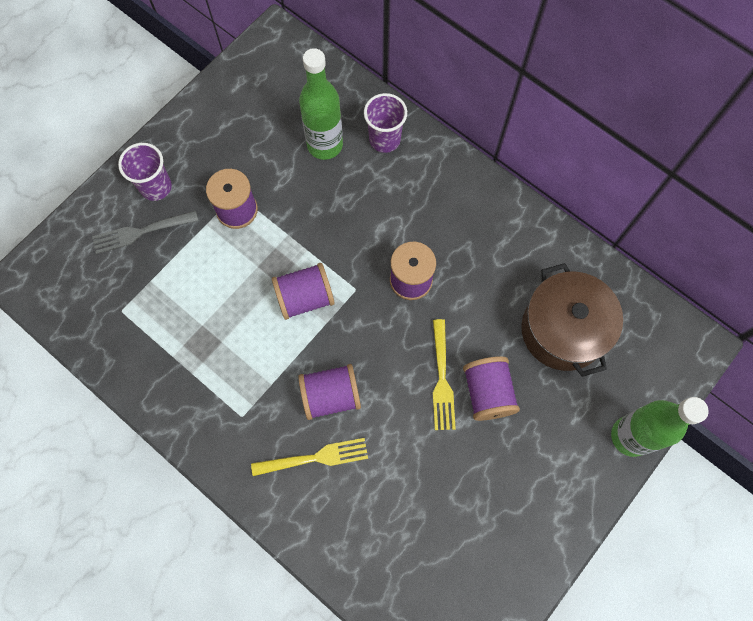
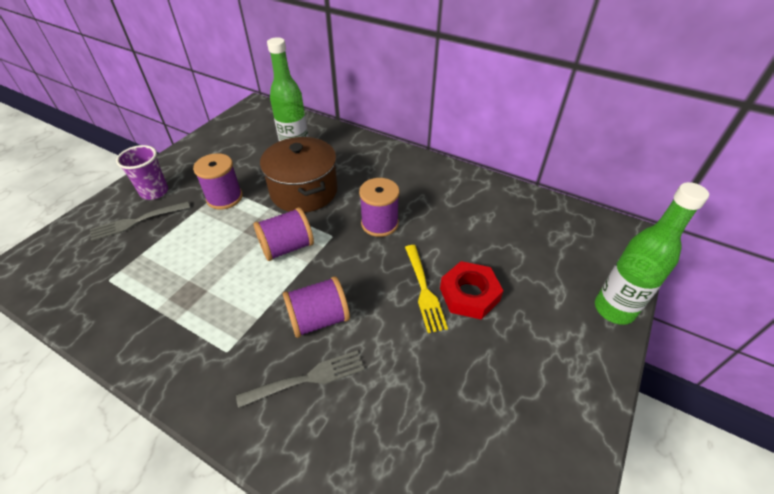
camera: 10 degrees left, 25 degrees down
yellow fork [251,438,368,476] -> grey fork [236,350,365,408]
purple cup [364,93,407,153] -> none
purple spool [463,356,520,421] -> red nut [440,261,504,320]
brown pot [521,263,623,377] -> brown pot moved to [260,137,338,213]

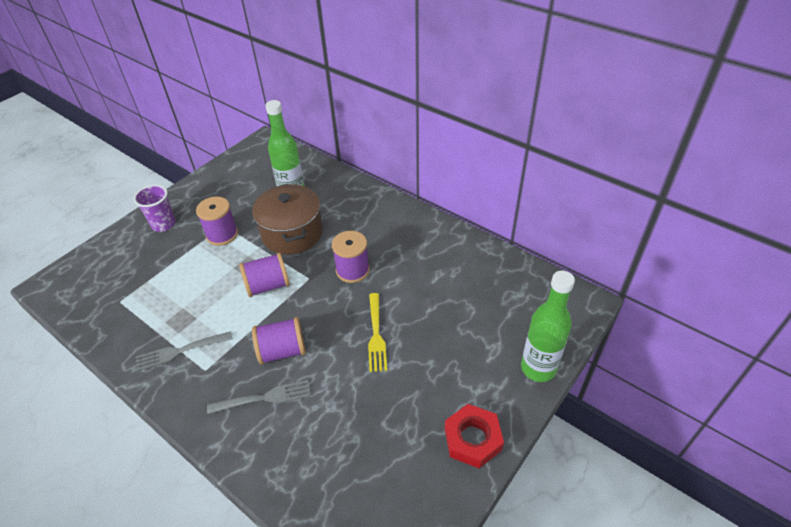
camera: 10 degrees right, 0 degrees up
grey fork [90,202,190,241] -> grey fork moved to [136,331,232,371]
red nut [440,261,504,320] -> red nut moved to [445,404,504,469]

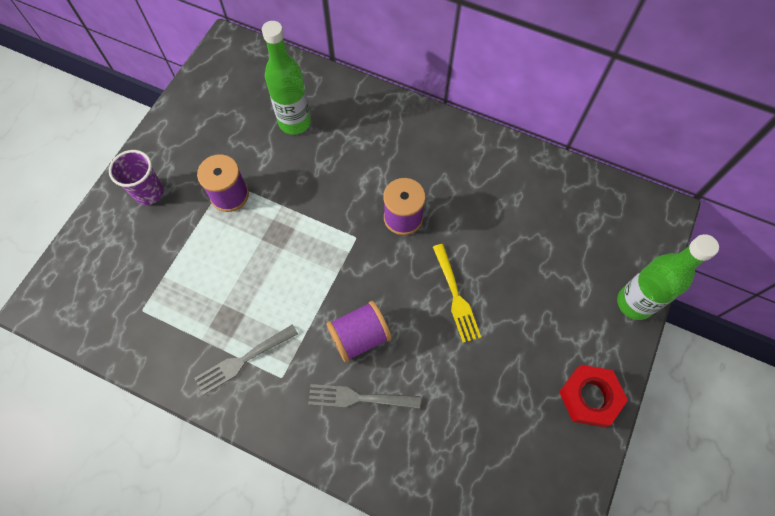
camera: 15 degrees left, 20 degrees up
grey fork [207,380,311,414] -> grey fork turned 150 degrees counterclockwise [308,384,421,409]
purple spool [239,253,290,297] -> none
brown pot [252,184,323,255] -> none

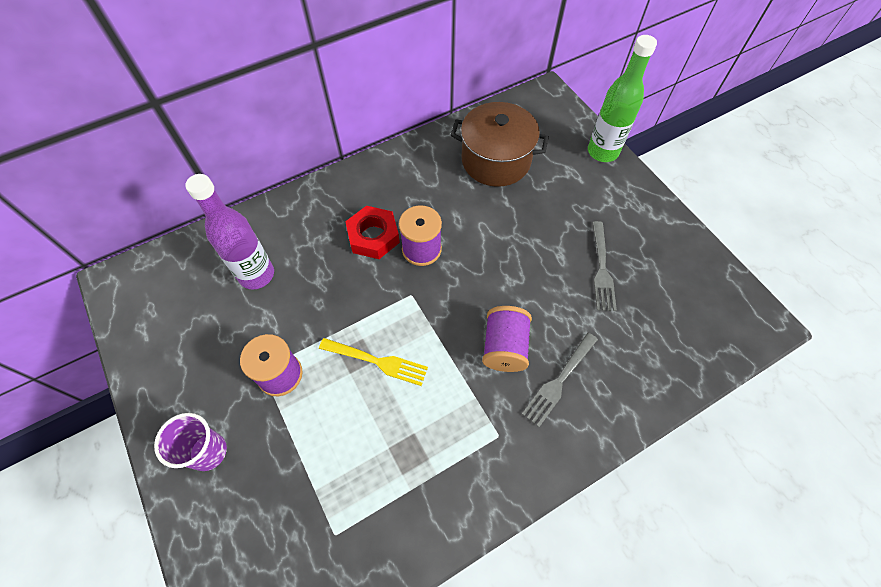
camera: 55 degrees left, 5 degrees down
grey fork [194,324,298,395] -> grey fork moved to [592,221,617,311]
green bottle [262,21,311,135] -> purple bottle [185,174,274,289]
yellow fork [433,244,481,343] -> yellow fork moved to [319,338,428,386]
red nut [559,365,628,427] -> red nut moved to [345,206,400,259]
none -> brown pot [451,102,549,187]

